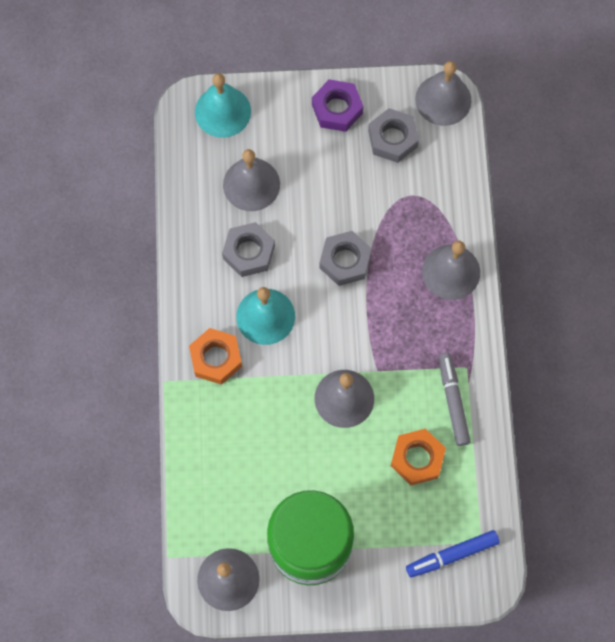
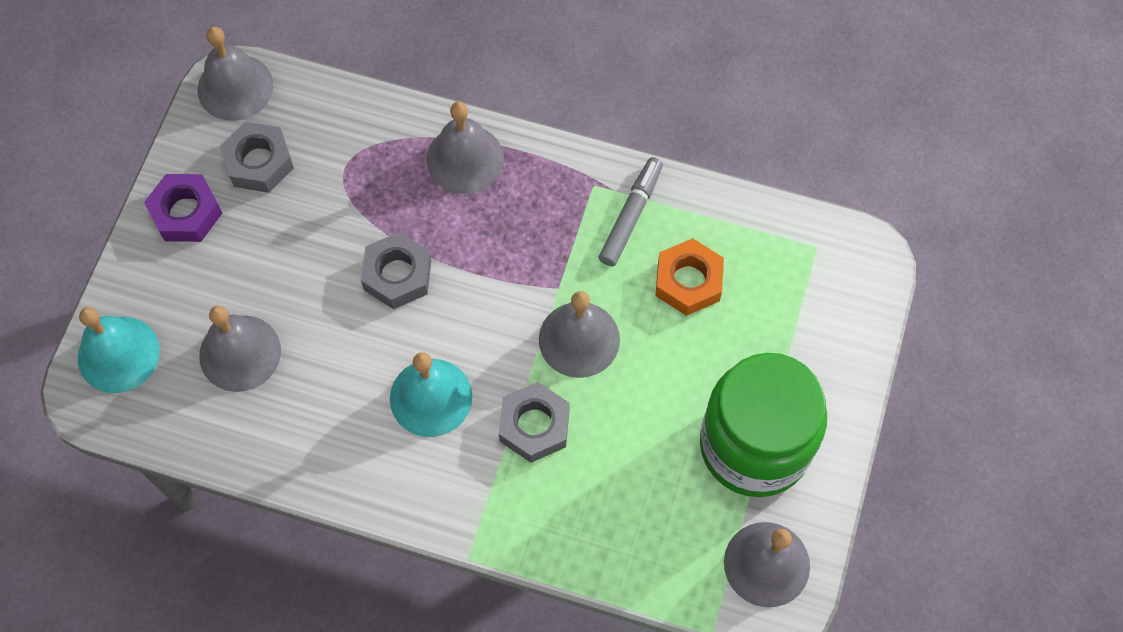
camera: 70 degrees left, 5 degrees down
orange nut [189,328,242,385] -> none
grey nut [222,222,275,277] -> grey nut moved to [499,382,570,463]
blue marker [406,530,500,578] -> none
grey marker [439,353,471,446] -> grey marker turned 105 degrees clockwise [599,157,663,266]

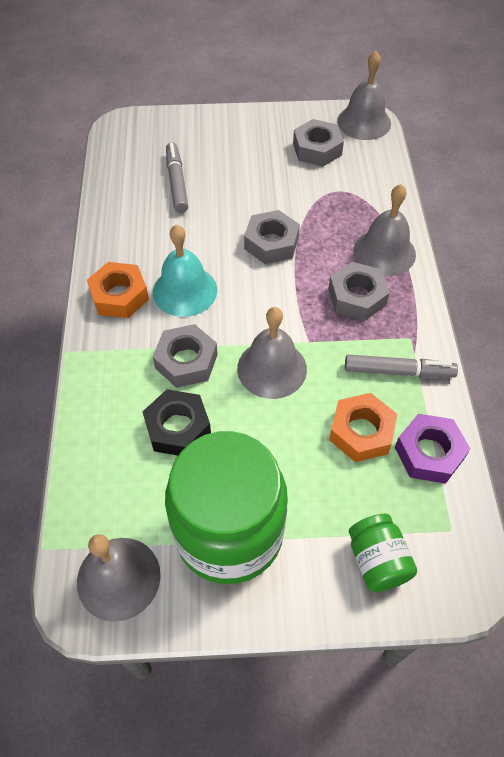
camera: 70 degrees right, 10 degrees down
turquoise bell [78,307,160,393] -> none
purple nut [144,174,222,242] -> purple nut moved to [395,414,470,484]
grey bell [199,306,281,392] -> grey marker [166,142,188,213]
none -> orange nut [87,262,149,318]
none -> black nut [142,389,211,456]
none -> grey nut [328,262,390,321]
none -> green jar [349,514,417,592]

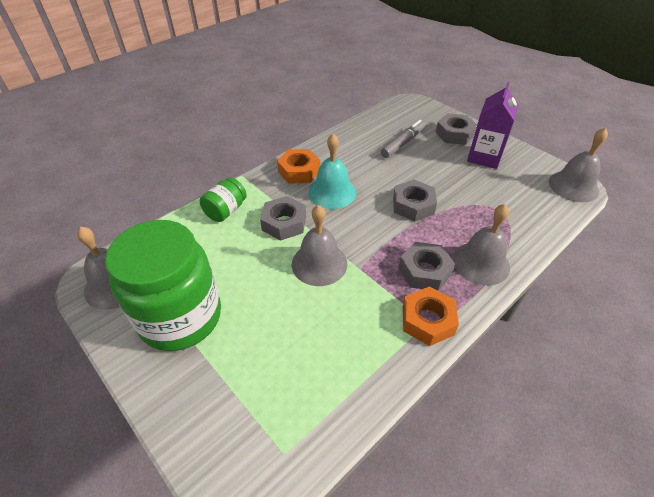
camera: 50 degrees right, 10 degrees down
black nut [142,389,211,456] -> none
grey nut [293,119,344,167] -> grey nut moved to [436,113,477,145]
orange nut [329,393,397,462] -> orange nut moved to [403,287,459,346]
grey marker [345,355,458,378] -> none
green jar [349,514,417,592] -> green jar moved to [200,177,247,222]
purple nut [395,414,470,484] -> none
none -> purple carton [467,82,519,169]

